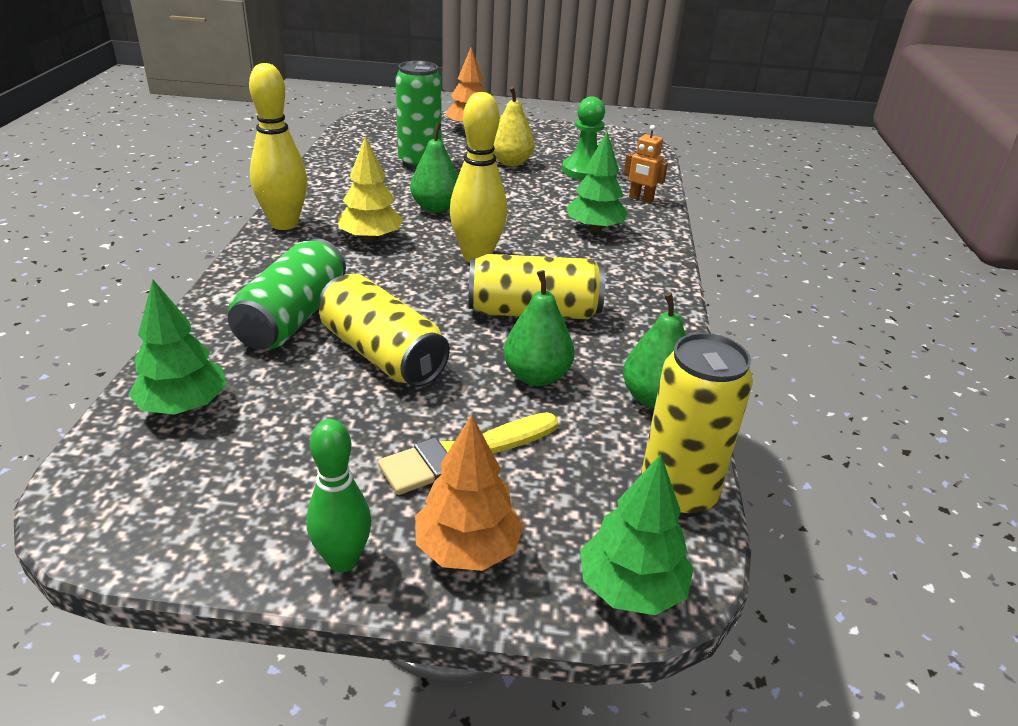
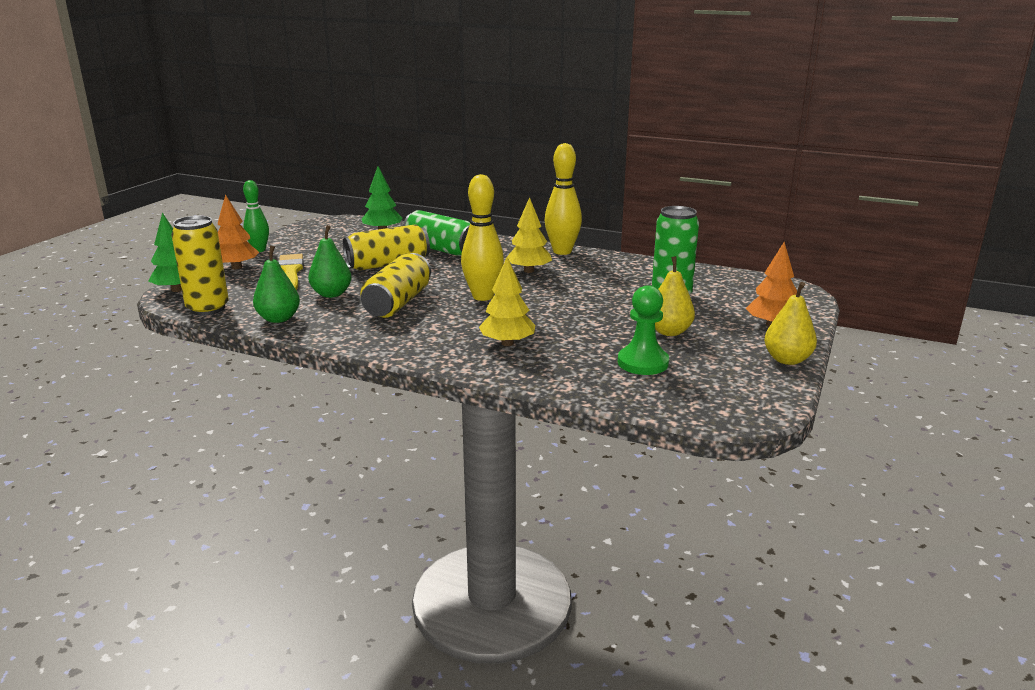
camera: 110 degrees right, 10 degrees down
green pear [410,123,458,213] -> none
green tree [567,132,628,232] -> yellow tree [479,257,535,346]
orange robot [624,125,668,203] -> none
none -> yellow pear [764,282,817,365]

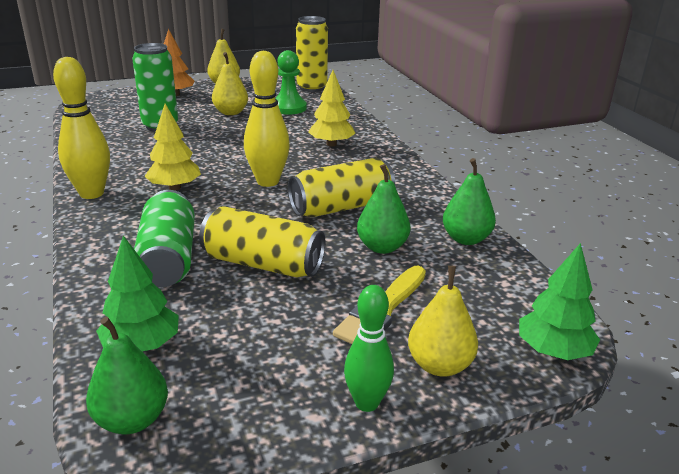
camera: 135 degrees left, 5 degrees up
yellow can [171,216,229,316] -> yellow can moved to [296,16,328,92]
orange tree [218,194,259,269] -> yellow pear [408,266,478,377]
none -> green pear [86,317,168,434]

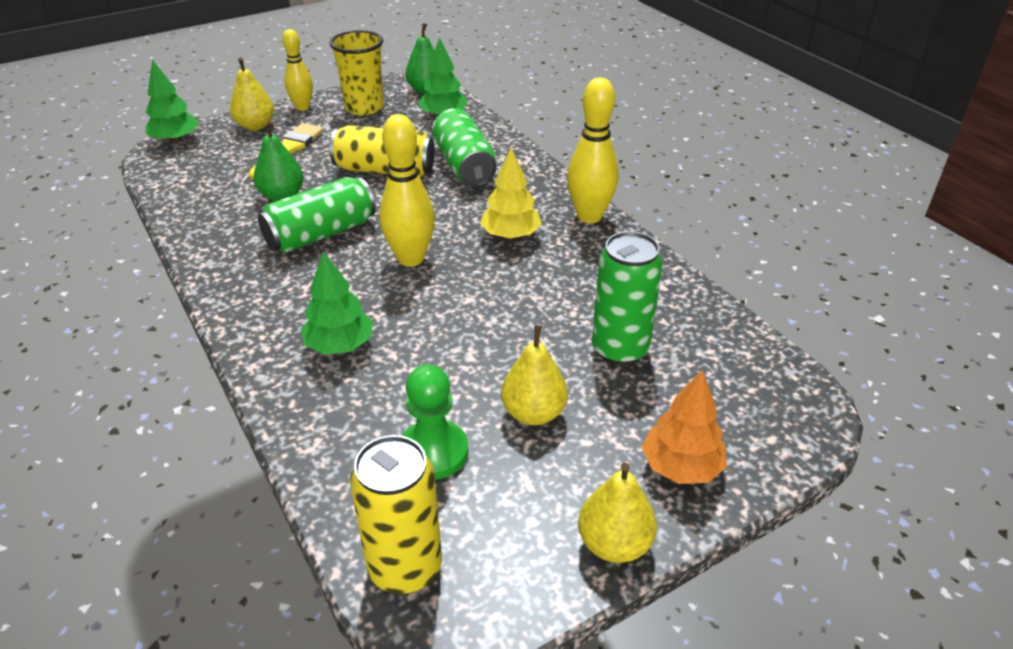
camera: 170 degrees right, 10 degrees up
yellow can [288,158,395,217] -> green can [258,177,376,253]
yellow tree [308,70,356,147] -> green tree [301,251,373,355]
green bowling pin [344,285,394,412] -> yellow bowling pin [283,29,313,110]
green pear [443,158,496,245] -> none
none -> yellow cup [329,30,384,115]

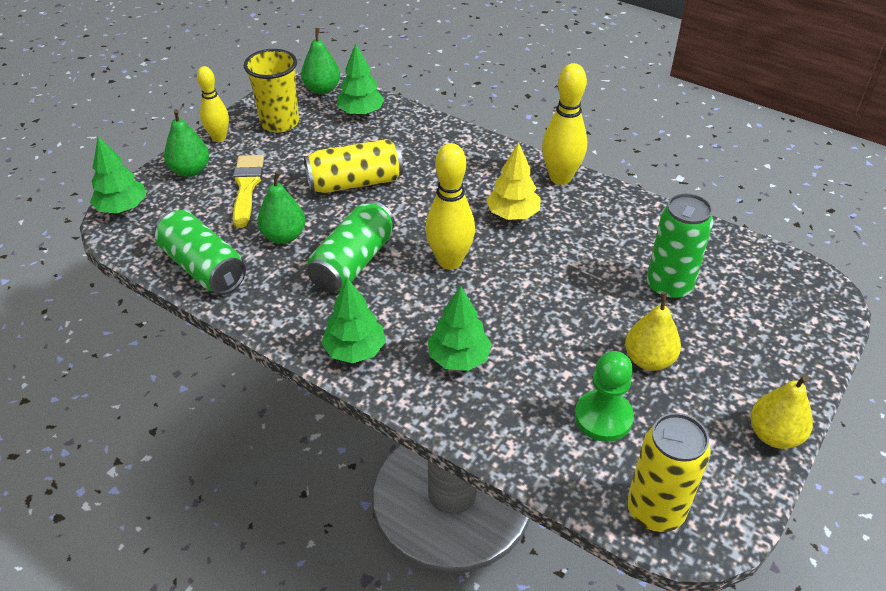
camera: 25 degrees left, 5 degrees up
yellow pear [230,57,274,131] -> green pear [164,109,209,177]
green can [432,108,497,187] -> green can moved to [155,210,246,294]
orange tree [642,370,727,484] -> none
none -> green tree [321,278,386,363]

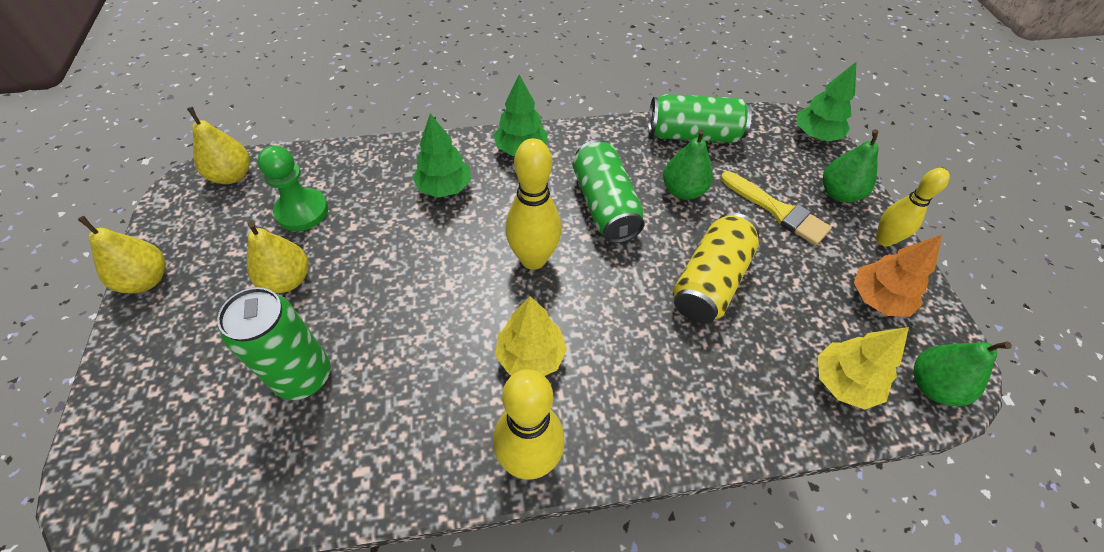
camera: 135 degrees right, 10 degrees up
yellow cup [244,49,299,133] -> orange tree [854,235,942,317]
green tree [337,43,385,116] -> yellow tree [818,327,909,410]
yellow can [627,413,711,532] -> yellow pear [187,107,250,184]

